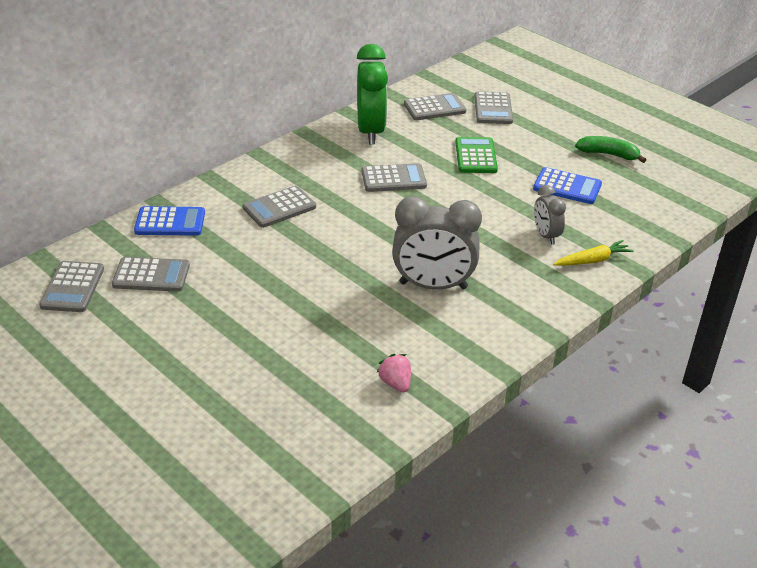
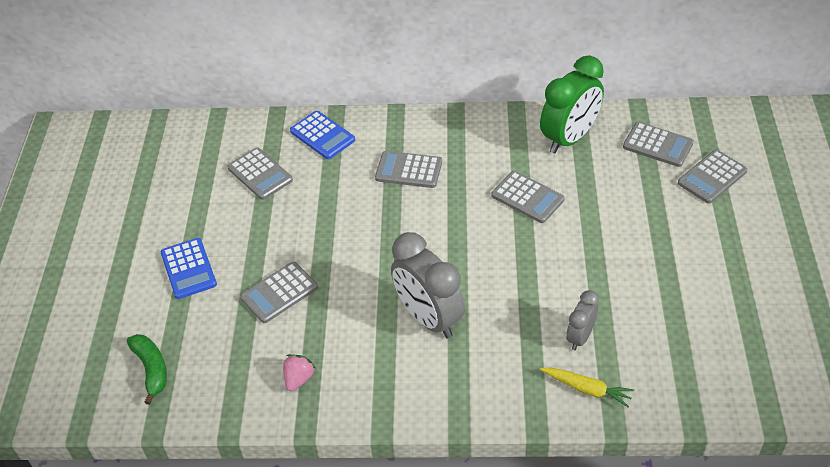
camera: 50 degrees right, 10 degrees up
grey calculator [39,261,104,312] -> grey calculator moved to [240,261,318,323]
green calculator [455,137,498,173] -> none
blue calculator [533,167,602,204] -> blue calculator moved to [161,238,217,299]
green banana [575,136,646,163] -> green banana moved to [127,334,167,405]

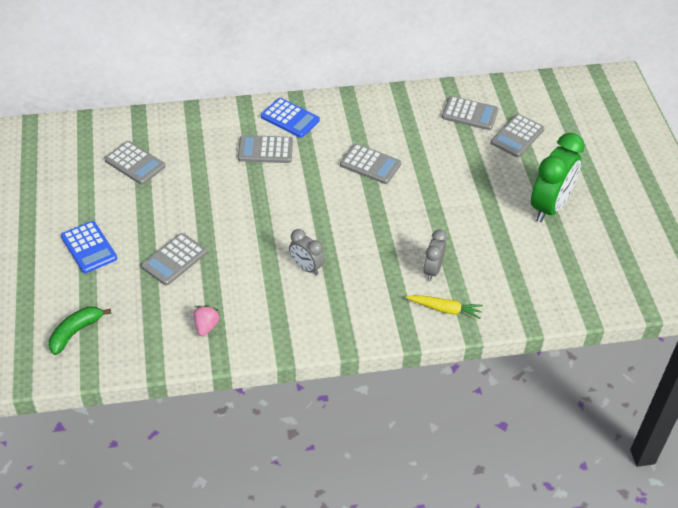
camera: 15 degrees left, 0 degrees up
green banana [127,334,167,405] -> green banana turned 105 degrees counterclockwise [49,307,111,355]
blue calculator [290,111,355,159] -> blue calculator moved to [261,98,320,138]
grey clock [391,232,465,338] -> grey clock [289,229,325,275], size x0.54
green clock [540,55,604,154] -> green clock moved to [531,133,585,222]

